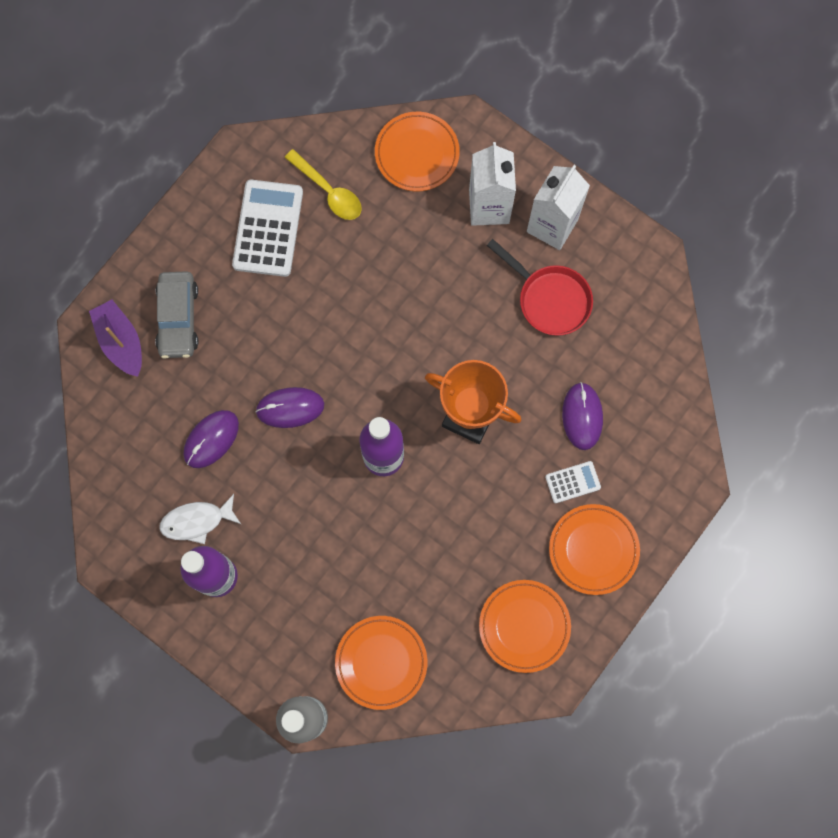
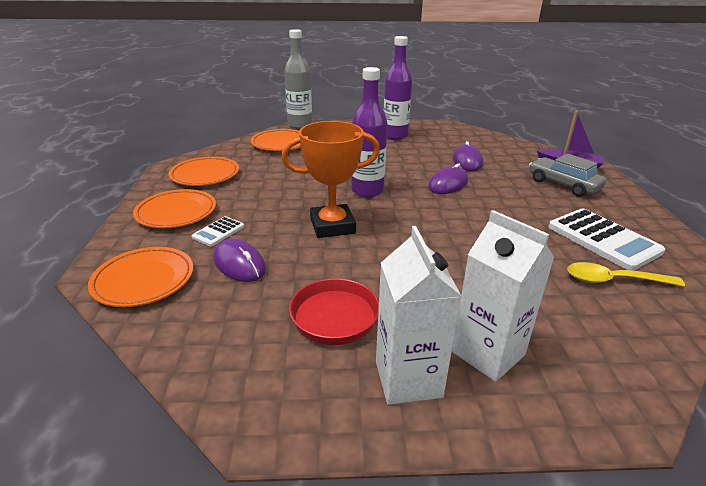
camera: 140 degrees right, 45 degrees down
white fish [159,494,241,544] -> none
orange plate [375,112,460,191] -> orange plate moved to [88,247,193,307]

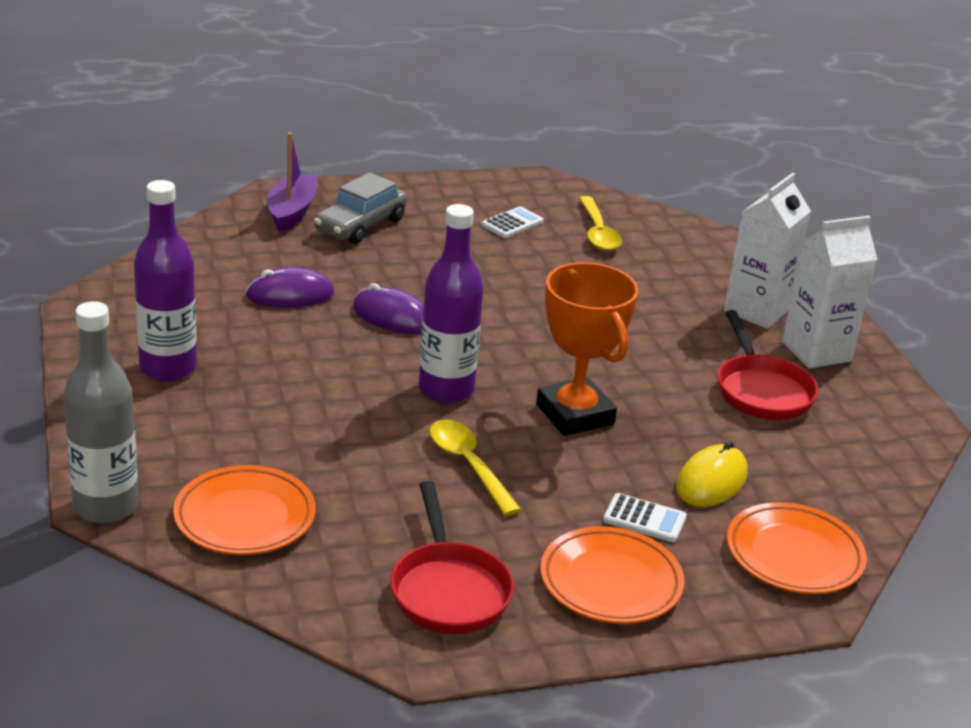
camera: 105 degrees left, 0 degrees up
orange plate [169,156,239,186] -> red pan [390,481,514,634]
purple mouse [213,239,266,282] -> yellow mouse [676,441,748,507]
white calculator [549,208,665,271] -> white calculator [482,206,544,238], size x0.50
none -> yellow spoon [429,420,521,516]

